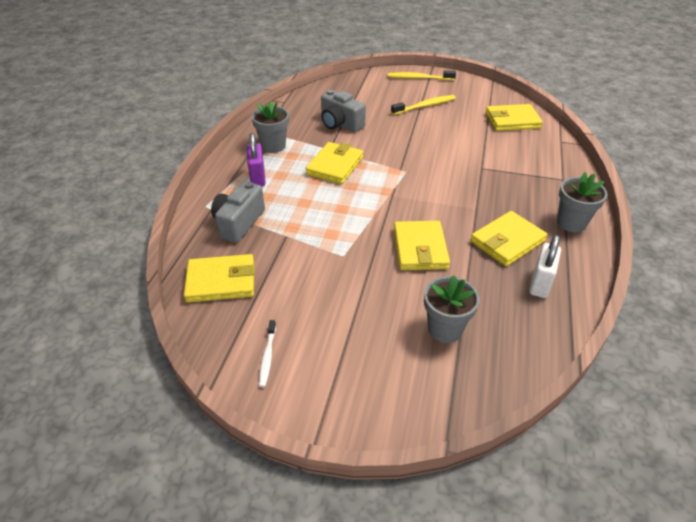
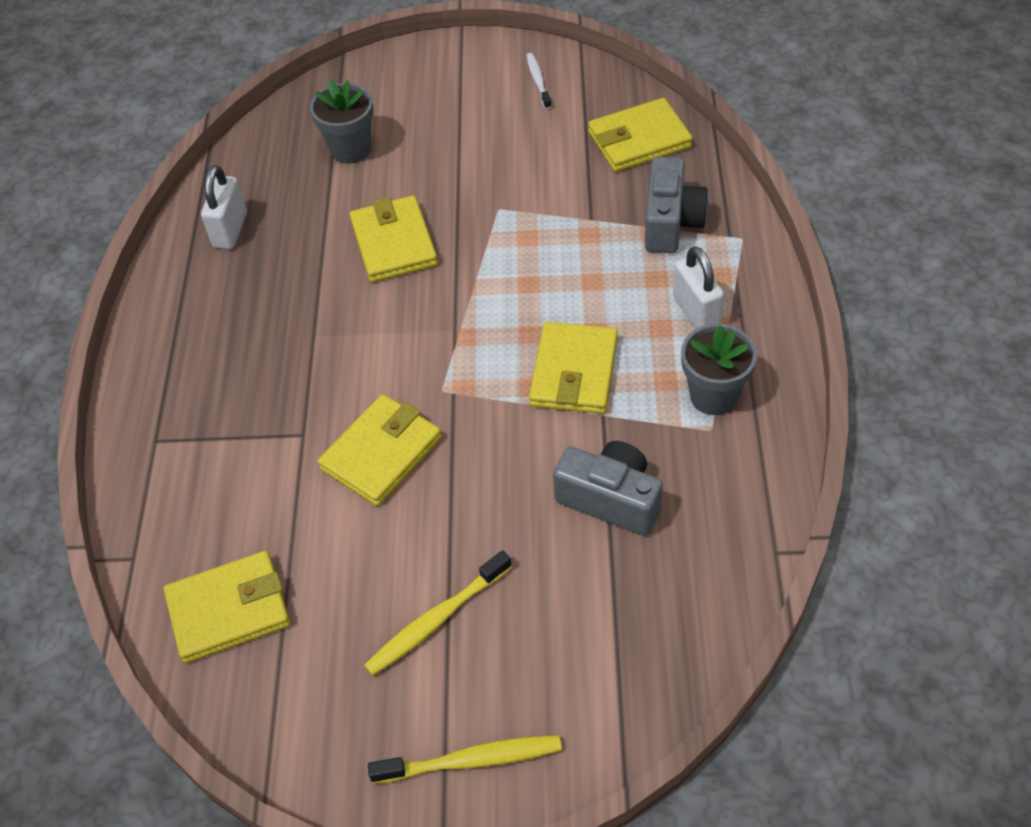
camera: 170 degrees right, 10 degrees up
purple padlock [247,133,266,186] -> white padlock [673,246,724,329]
yellow wallet [470,211,547,266] -> yellow wallet moved to [318,394,442,506]
grey flower pot [557,172,608,232] -> none

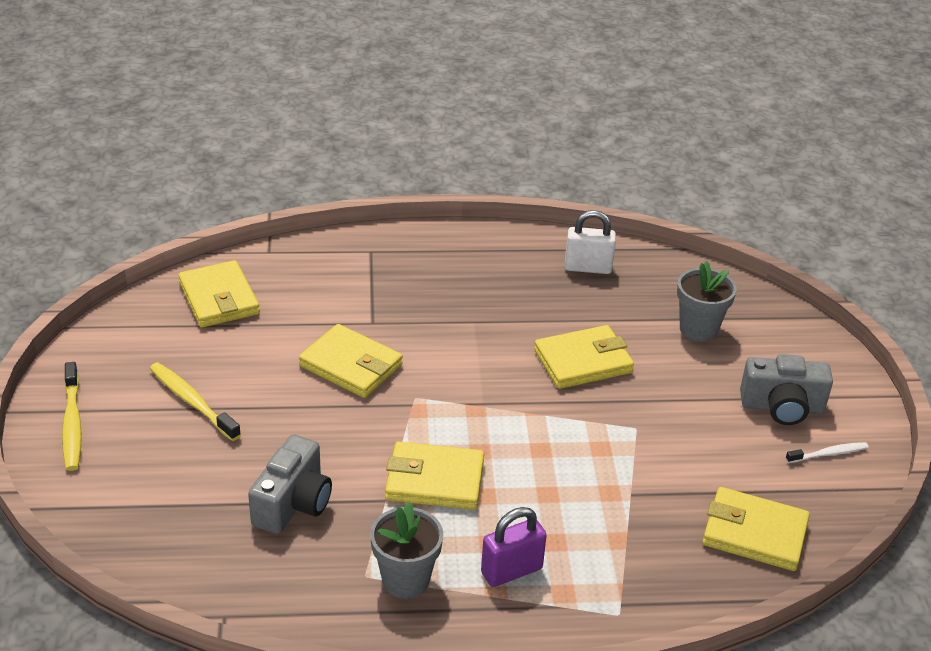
camera: 80 degrees right, 15 degrees down
yellow wallet [588,98,693,172] -> yellow wallet turned 45 degrees counterclockwise [703,487,810,571]
grey camera [645,157,709,253] -> grey camera moved to [740,354,833,425]
white padlock [673,246,724,329] -> purple padlock [481,507,547,587]

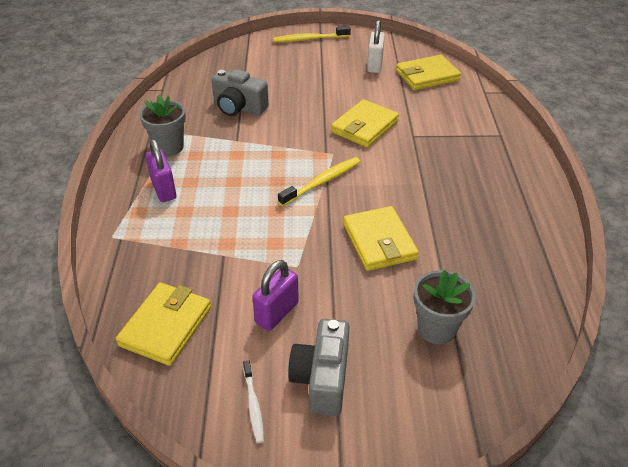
camera: 95 degrees right, 5 degrees up
yellow toothbrush [150,362,241,441] -> yellow toothbrush moved to [278,157,360,206]
yellow wallet [385,441,484,510] -> none
white padlock [565,210,616,274] -> white padlock moved to [367,20,385,73]
none -> purple padlock [252,260,299,331]

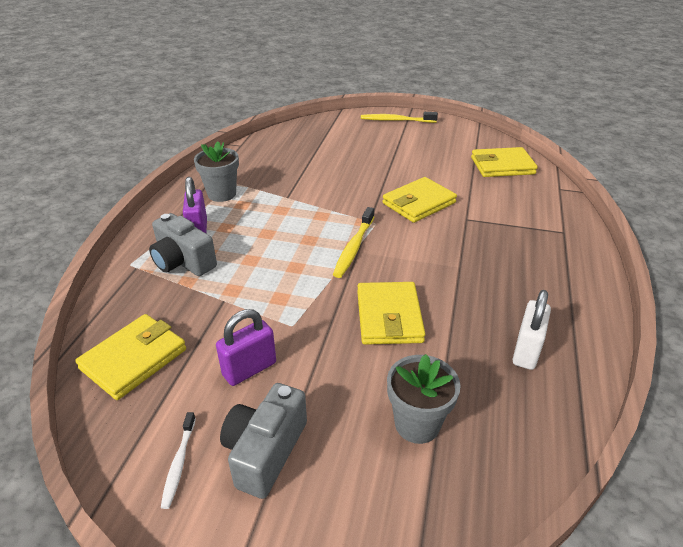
camera: 15 degrees right, 5 degrees down
grey camera [211,69,269,116] -> grey camera moved to [149,213,217,276]
yellow toothbrush [278,157,360,206] -> yellow toothbrush turned 135 degrees clockwise [333,207,374,278]
white padlock [367,20,385,73] -> white padlock moved to [513,290,551,370]

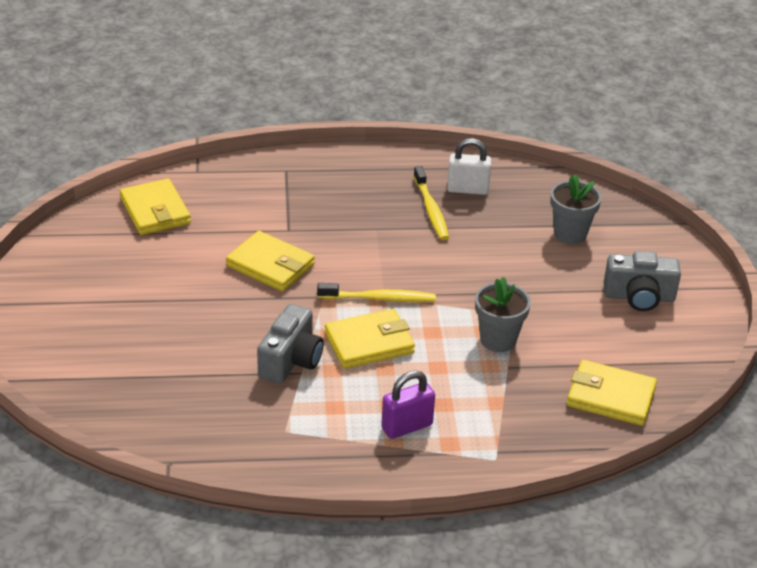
camera: 110 degrees left, 0 degrees up
grey camera [149,213,217,276] -> grey camera moved to [257,304,324,384]
white toothbrush [161,412,196,509] -> none
grey flower pot [194,141,239,202] -> grey flower pot moved to [475,277,531,352]
purple padlock [216,309,276,386] -> none
yellow wallet [357,282,425,345] -> yellow wallet moved to [325,309,415,369]
yellow toothbrush [361,112,438,123] -> yellow toothbrush moved to [413,166,449,240]

